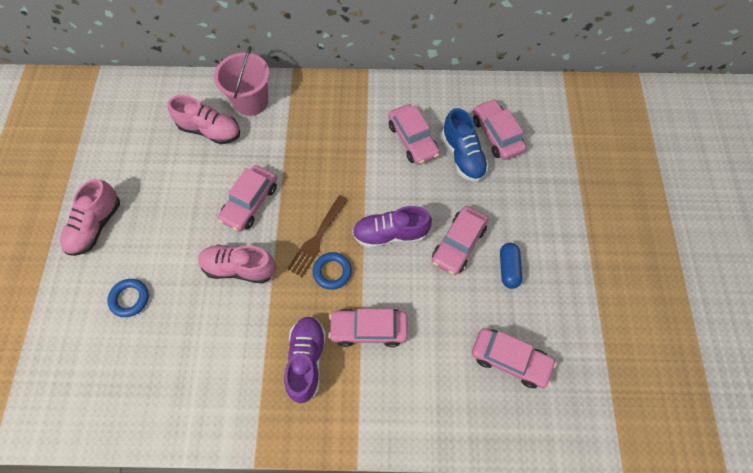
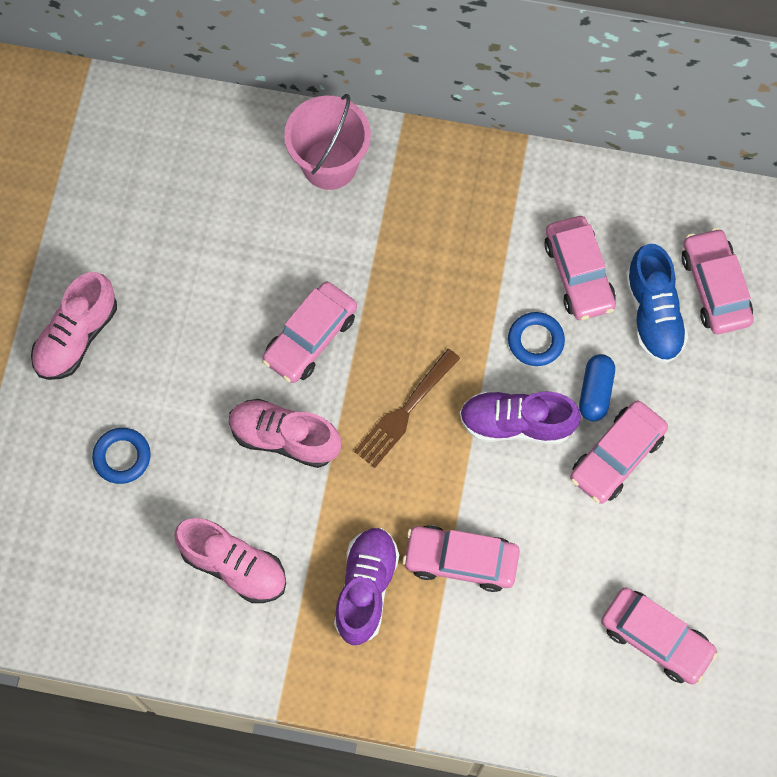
camera: 10 degrees right, 5 degrees up
pink shoe [167,95,240,144] -> pink shoe moved to [174,518,286,603]
blue ring [313,252,352,290] -> blue ring moved to [508,312,565,366]
blue capsule [500,243,522,289] -> blue capsule moved to [579,354,615,421]

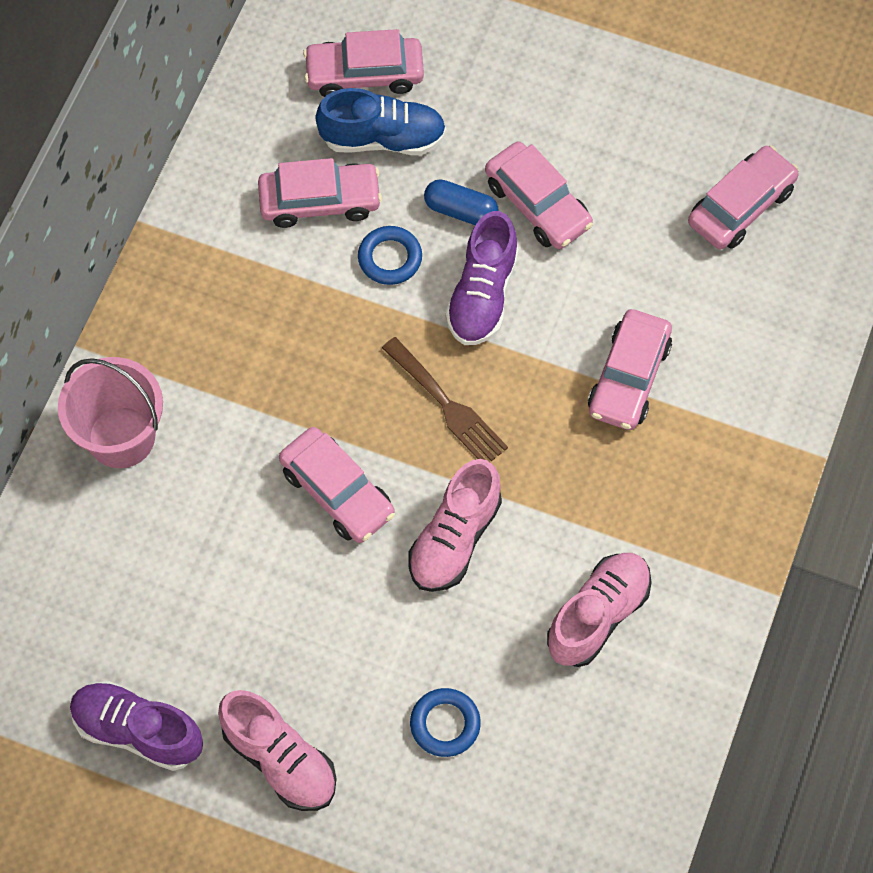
camera: 80 degrees left, 5 degrees down
purple shoe [334,528,399,645] -> purple shoe moved to [70,681,203,771]

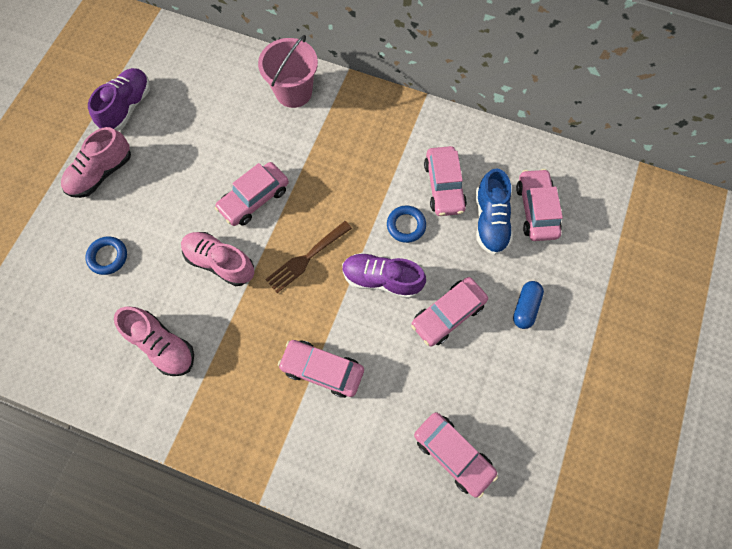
camera: 90 degrees right, 5 degrees up
blue capsule [424,179,499,225] -> blue capsule moved to [513,281,544,329]

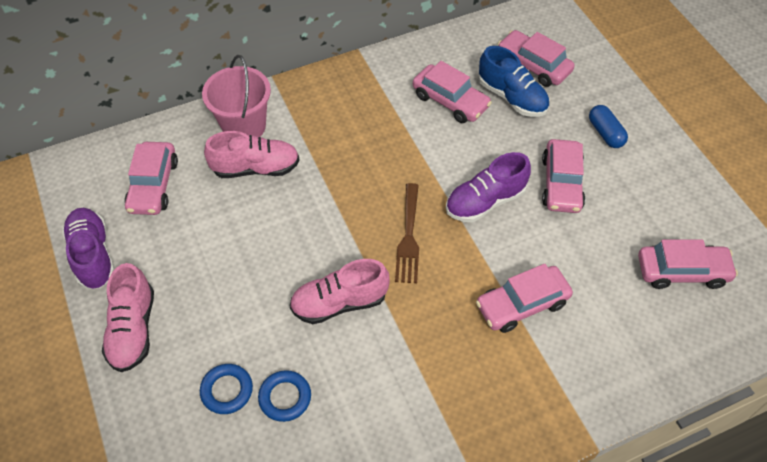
camera: 45 degrees left, 15 degrees down
pink shoe [114,306,194,376] -> pink shoe moved to [204,131,299,178]
pink car [215,162,289,226] -> pink car moved to [125,142,178,215]
blue ring [387,205,426,243] -> blue ring moved to [258,370,311,422]

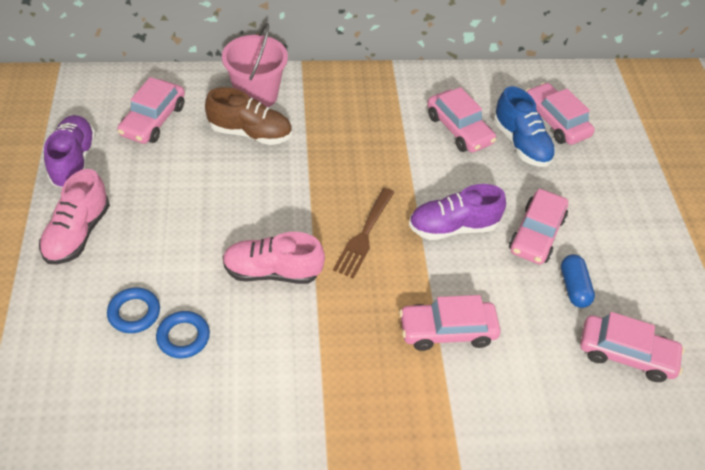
camera: 15 degrees right, 5 degrees down
pink shoe [204,131,299,178] -> brown shoe [205,87,292,145]
blue capsule [589,105,628,148] -> blue capsule moved to [561,254,595,308]

